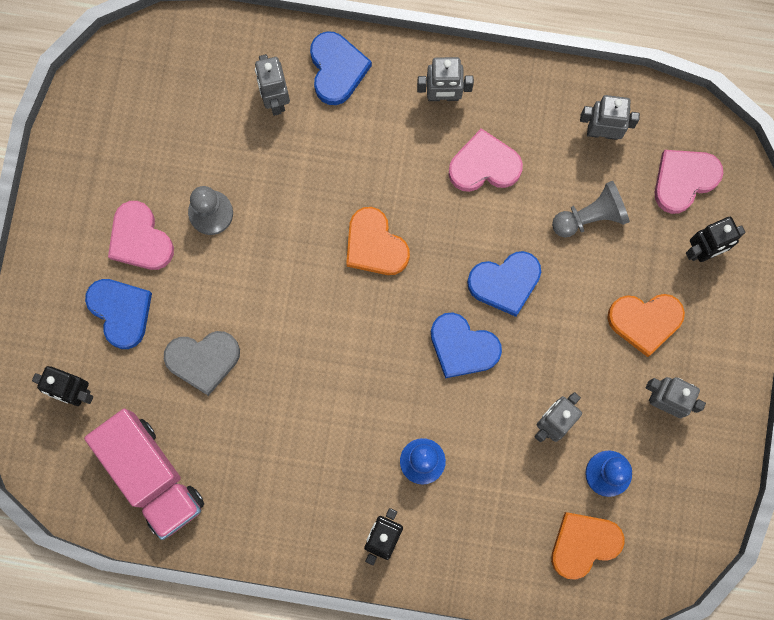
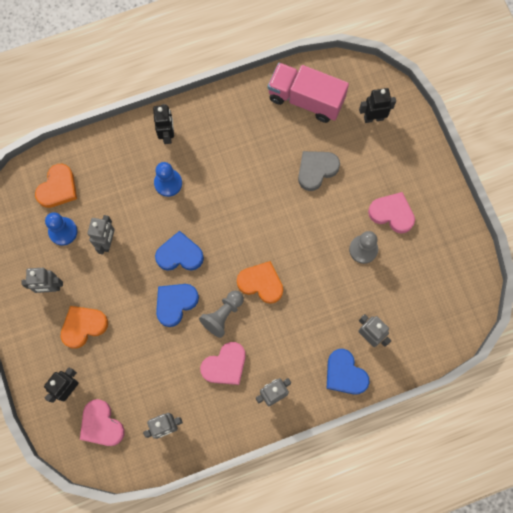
camera: 150 degrees right, 5 degrees down
blue heart [85,279,152,349] -> none
grey pawn [552,181,630,238] -> grey pawn moved to [199,290,244,338]
pink heart [655,150,723,214] -> pink heart turned 120 degrees clockwise [80,399,125,446]

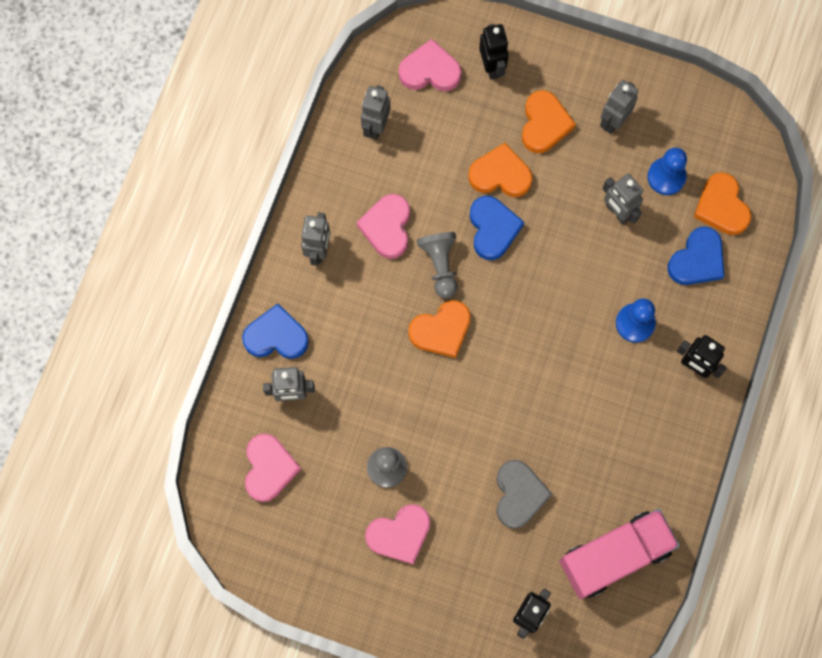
camera: 130 degrees right, 0 degrees up
blue heart [155,231,204,271] -> blue heart moved to [667,227,724,285]
none -> pink heart [245,434,301,502]
none -> orange heart [468,143,533,197]

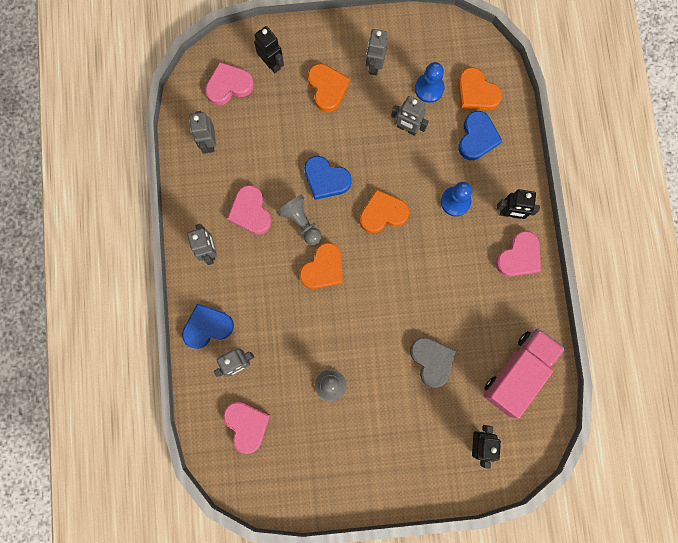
camera: 25 degrees left, 5 degrees up
pink heart [365,504,430,564] -> pink heart moved to [496,231,541,277]
orange heart [468,143,533,197] -> orange heart moved to [360,189,409,233]
blue heart [470,196,524,260] -> blue heart turned 150 degrees clockwise [304,156,352,200]

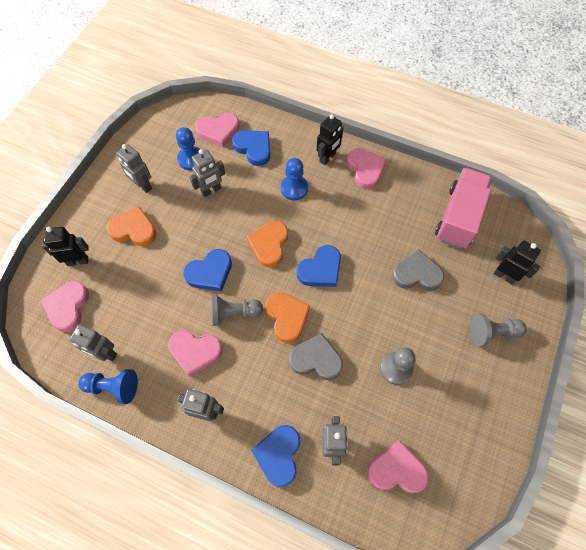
camera: 60 degrees left, 15 degrees down
orange heart [458,67,502,111] -> pink heart [195,113,239,147]
pink truck [483,328,565,419] -> pink truck turned 45 degrees clockwise [435,168,492,249]
none -> blue pawn [78,369,138,404]
none -> grey heart [289,333,343,380]
none -> blue heart [296,245,341,287]
none -> grey pawn [469,314,527,346]

